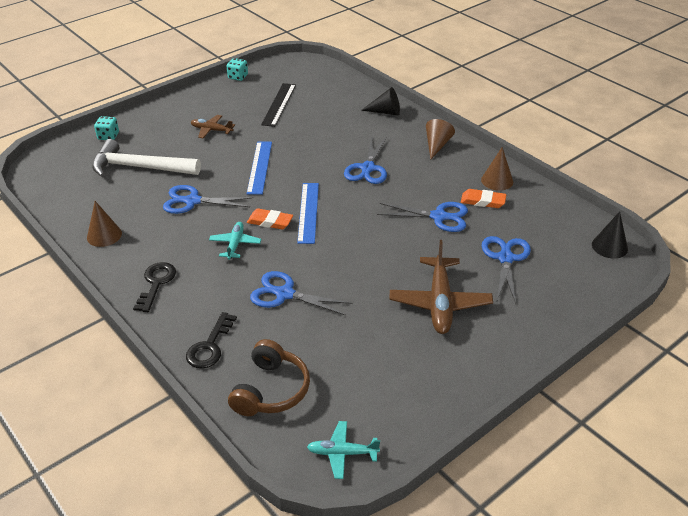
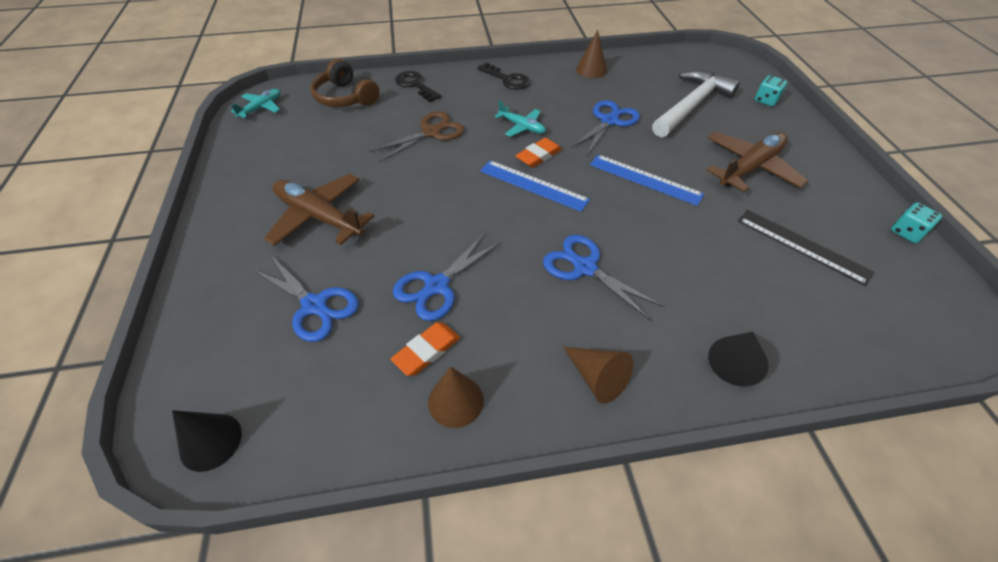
camera: 120 degrees right, 10 degrees up
brown plane [191,115,235,138] -> brown plane [706,132,808,192], size x1.80
blue scissors [250,271,352,316] -> brown scissors [369,111,464,162]

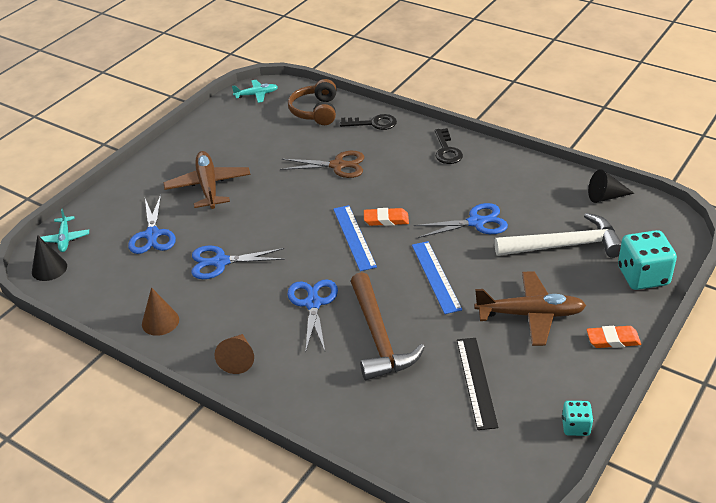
camera: 45 degrees right, 10 degrees down
orange eraser [391,322,460,376] -> orange eraser moved to [586,326,641,348]
black key [395,71,441,102] -> black key turned 90 degrees clockwise [340,114,397,130]
turquoise plane [494,101,546,137] -> turquoise plane moved to [40,208,89,252]
brown cone [576,30,607,78] -> none
black cone [708,332,769,386] -> black cone moved to [588,169,634,203]
turquoise dice [755,75,787,107] -> turquoise dice [618,230,677,290], size x1.87
none -> brown hammer [351,272,425,380]

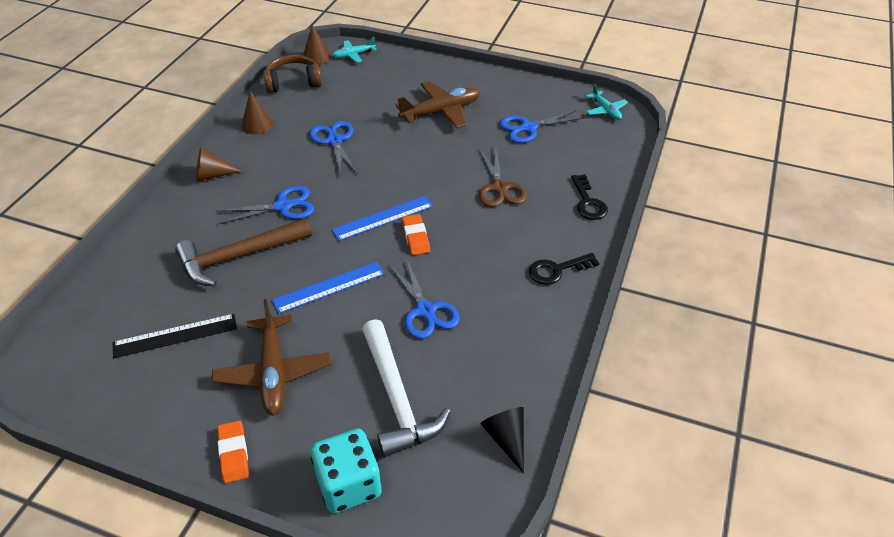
camera: 75 degrees right, 5 degrees up
black cone [32,235,67,281] -> brown cone [303,24,331,65]
blue scissors [128,195,176,254] -> blue scissors moved to [500,110,584,143]
brown headphones [288,79,336,125] -> brown headphones moved to [263,55,322,93]
turquoise dice [562,401,593,436] -> none

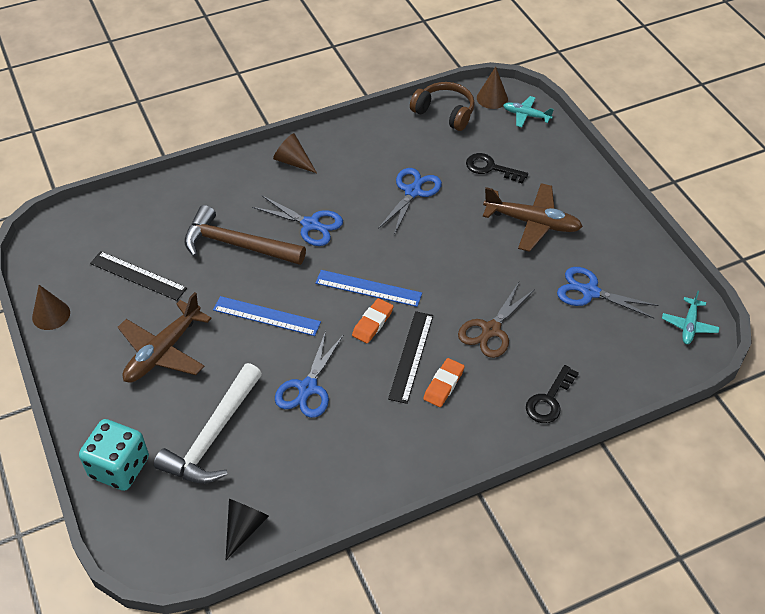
camera: 45 degrees right, 5 degrees up
orange eraser [218,420,249,483] -> orange eraser moved to [423,358,465,407]
brown cone [241,91,273,134] -> brown cone moved to [32,285,70,330]
black key [529,253,599,285] -> black key moved to [466,153,528,184]
none -> black ruler [388,311,433,404]

